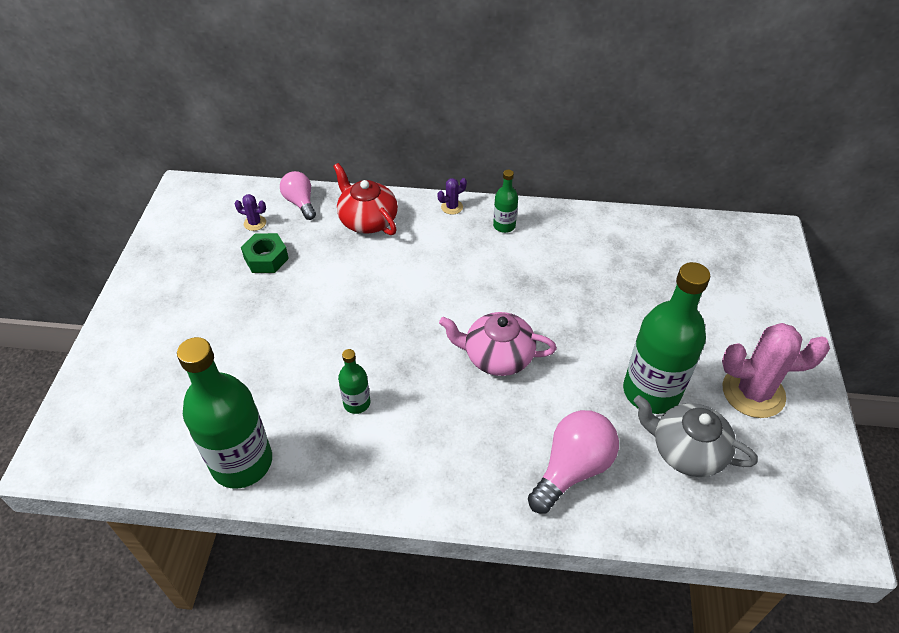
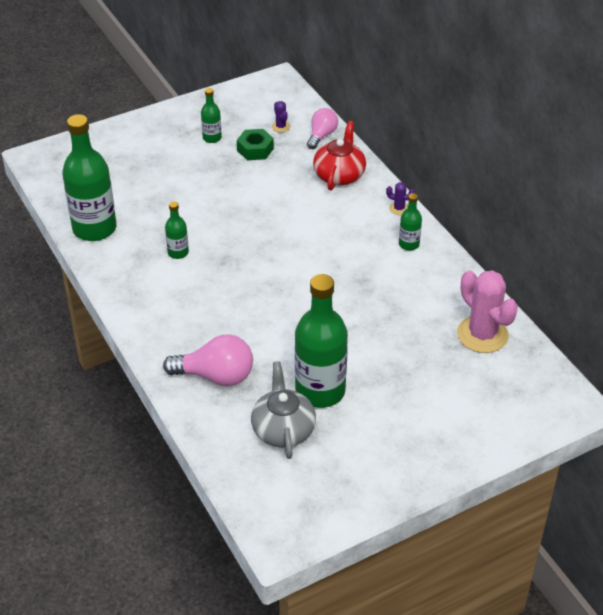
camera: 55 degrees right, 5 degrees down
pink teapot [439,312,557,376] -> none
pink cactus [722,323,830,418] -> pink cactus moved to [457,270,518,353]
none -> green bottle [201,88,222,143]

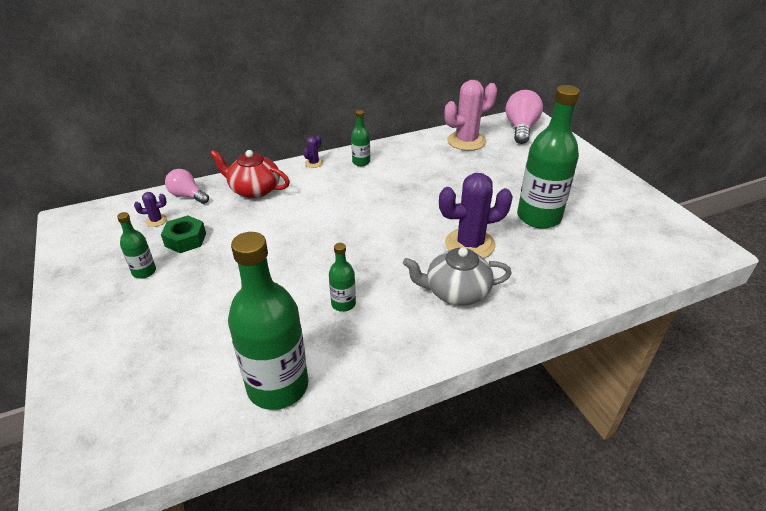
camera: 85 degrees left, 5 degrees down
pink light bulb [163,334,253,386] -> pink light bulb moved to [506,90,543,144]
grey teapot [251,361,316,459] -> grey teapot moved to [403,248,512,306]
none -> purple cactus [439,173,513,258]

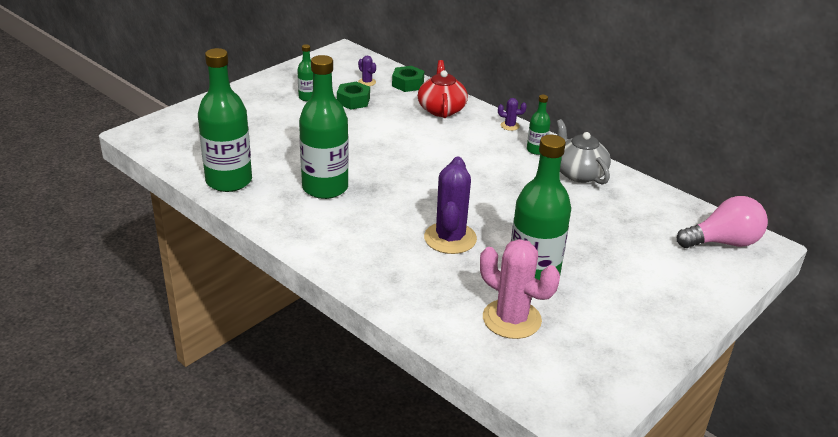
camera: 65 degrees right, 5 degrees down
pink light bulb [165,169,209,204] -> green nut [392,66,424,92]
green bottle [329,243,356,312] -> green bottle [299,55,349,199], size x2.14
grey teapot [403,248,512,306] -> grey teapot moved to [556,119,611,185]
purple cactus [439,173,513,258] -> purple cactus turned 45 degrees clockwise [424,157,477,254]
pink cactus [444,80,497,151] -> pink cactus moved to [480,239,560,339]

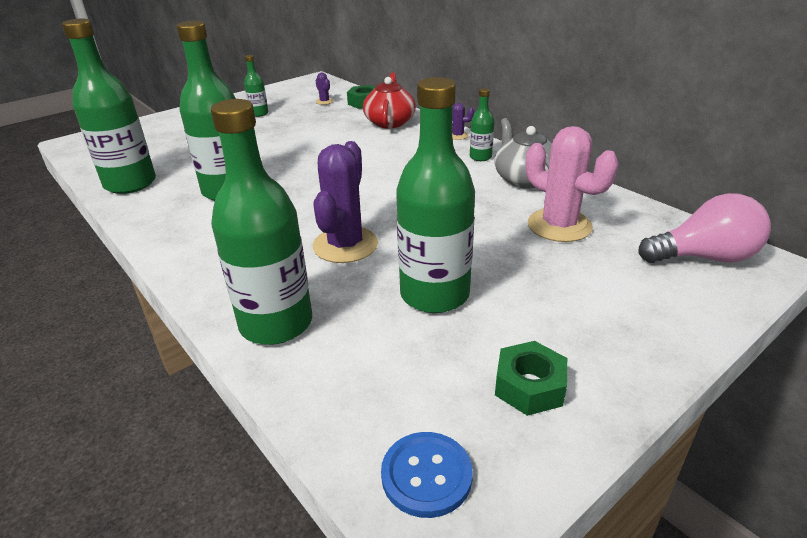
camera: 10 degrees right, 0 degrees up
green nut [337,82,370,110] -> green nut moved to [495,341,567,416]
pink cactus [480,239,560,339] -> pink cactus moved to [526,126,619,242]
none -> green bottle [211,99,312,345]
none -> blue button [381,432,473,518]

